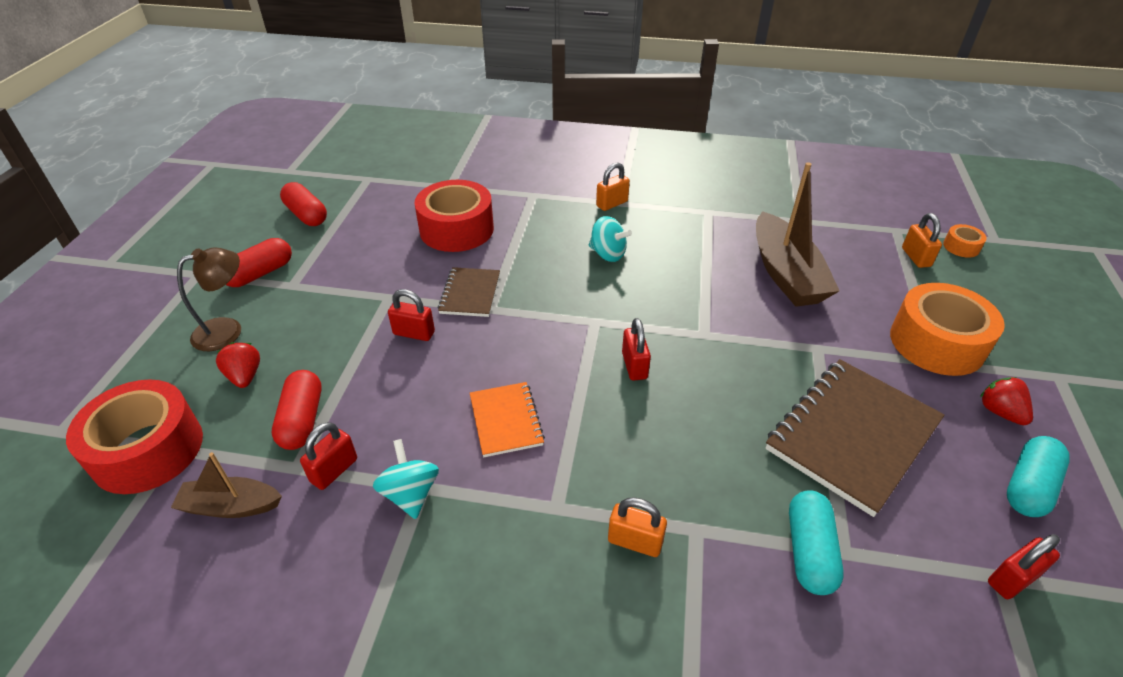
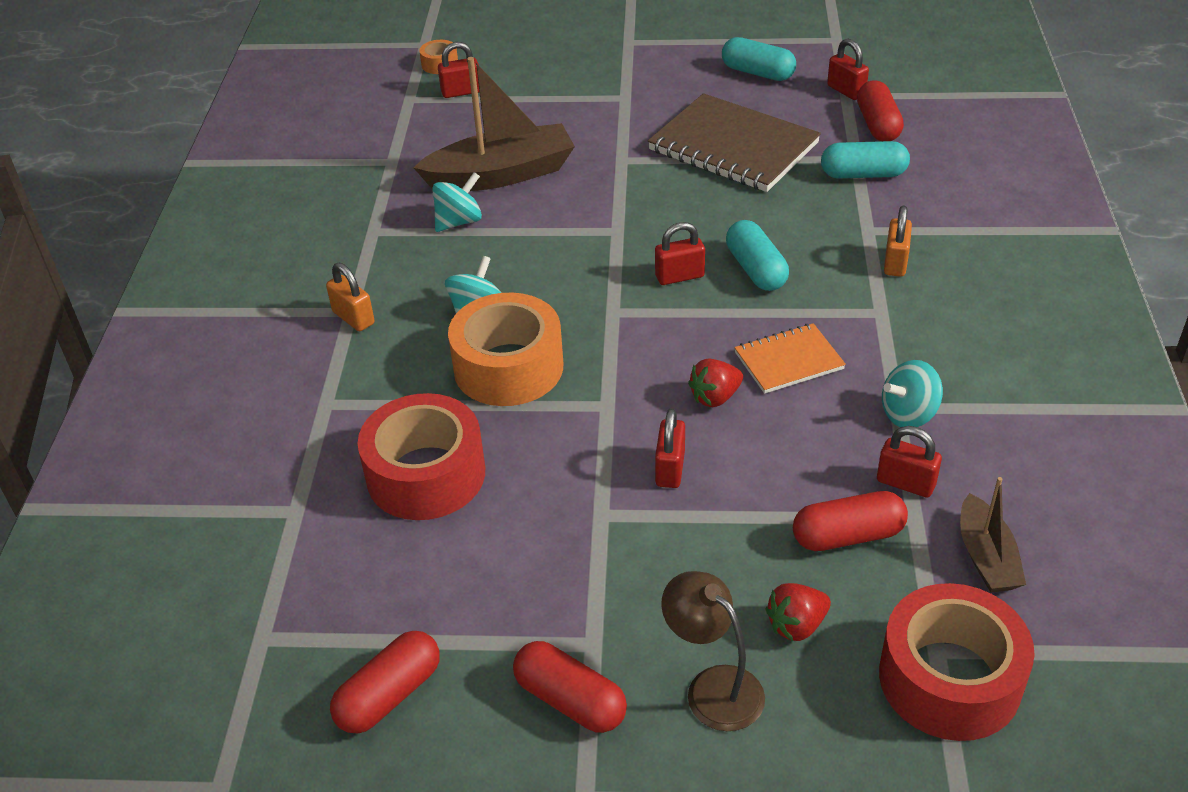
camera: 95 degrees left, 0 degrees up
brown notebook [438,267,500,317] -> none
orange tape [890,283,1005,376] -> orange tape moved to [448,293,563,406]
orange padlock [902,213,942,268] -> red padlock [438,42,479,98]
red strawberry [980,377,1033,425] -> red strawberry moved to [688,358,743,407]
none -> turquoise spinning top [432,172,482,232]
none -> turquoise capsule [726,220,789,291]
none -> red capsule [857,80,904,141]

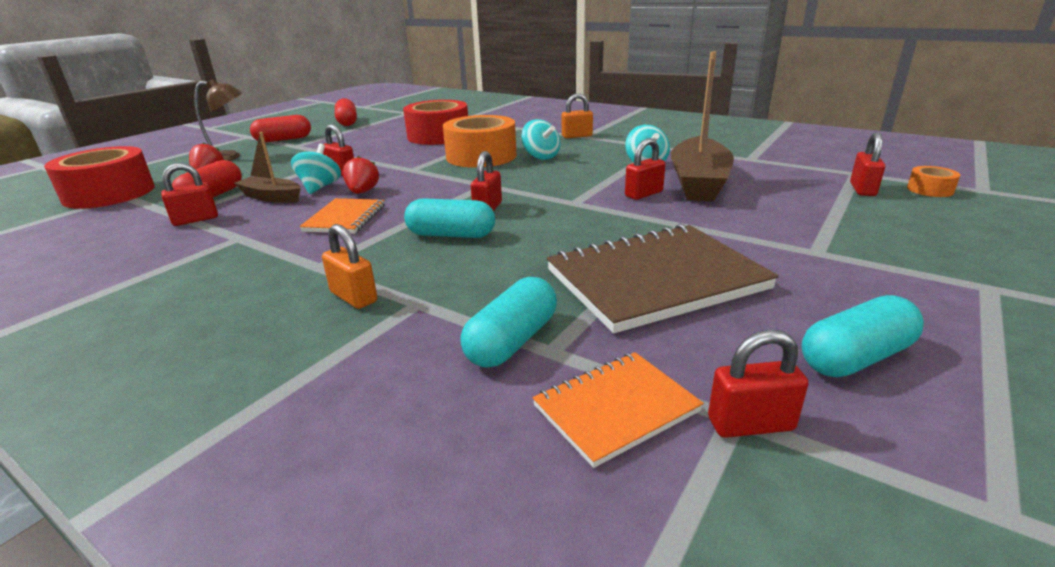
camera: 120 degrees right, 15 degrees down
red capsule [857,80,904,141] -> orange notebook [532,352,704,468]
turquoise spinning top [882,360,943,427] -> turquoise spinning top moved to [291,144,341,194]
brown boat [960,477,1026,593] -> brown boat moved to [234,132,301,203]
none -> red padlock [625,138,665,200]

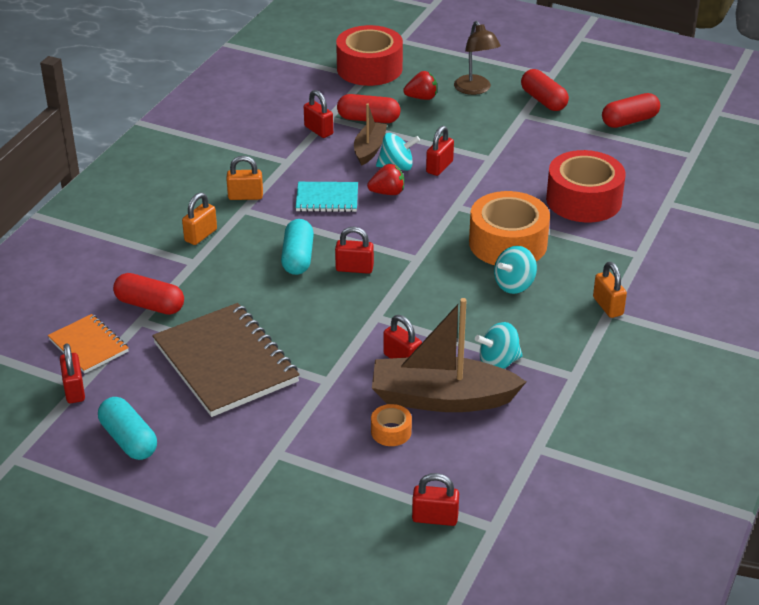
camera: 80 degrees right, 10 degrees up
orange notebook [300,198,385,234] -> turquoise notebook [295,182,358,212]
turquoise capsule [460,277,557,368] -> red capsule [113,273,184,315]
orange tape [907,166,960,197] -> orange tape moved to [371,404,412,446]
none -> orange padlock [226,156,263,200]

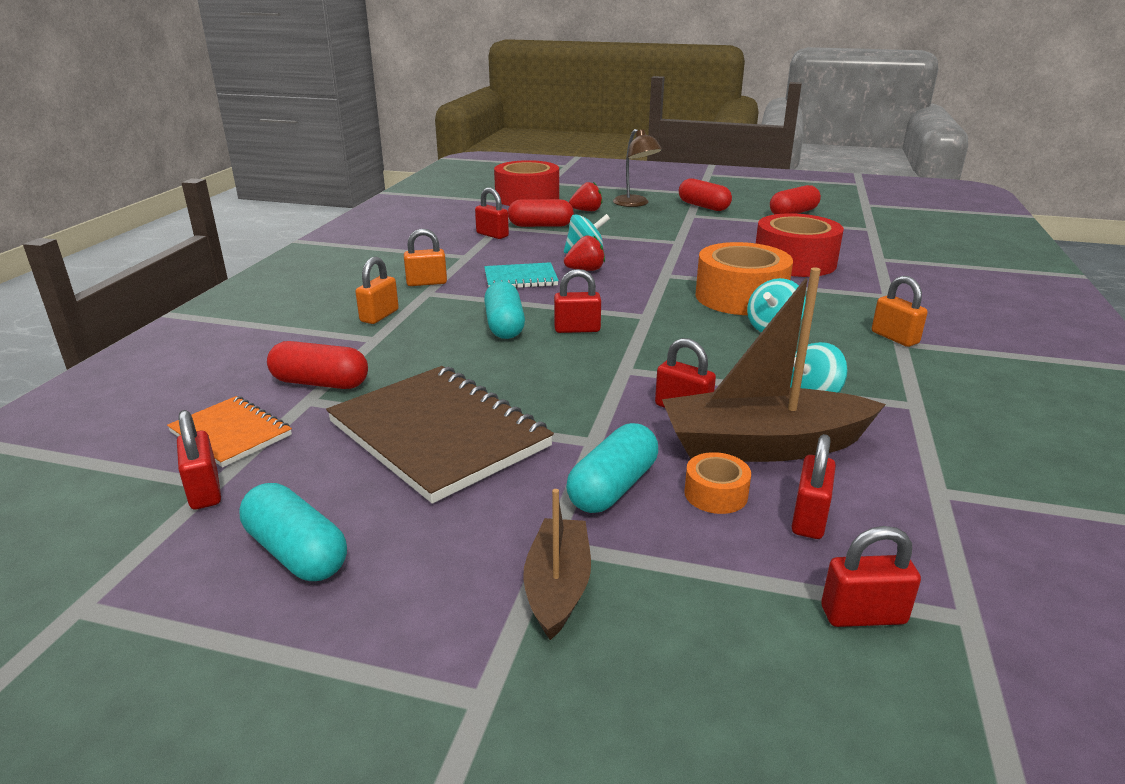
camera: 10 degrees left, 10 degrees down
brown boat [354,103,387,166] -> brown boat moved to [523,489,591,640]
red padlock [426,126,454,176] -> red padlock moved to [791,434,836,539]
none -> turquoise capsule [566,423,658,513]

